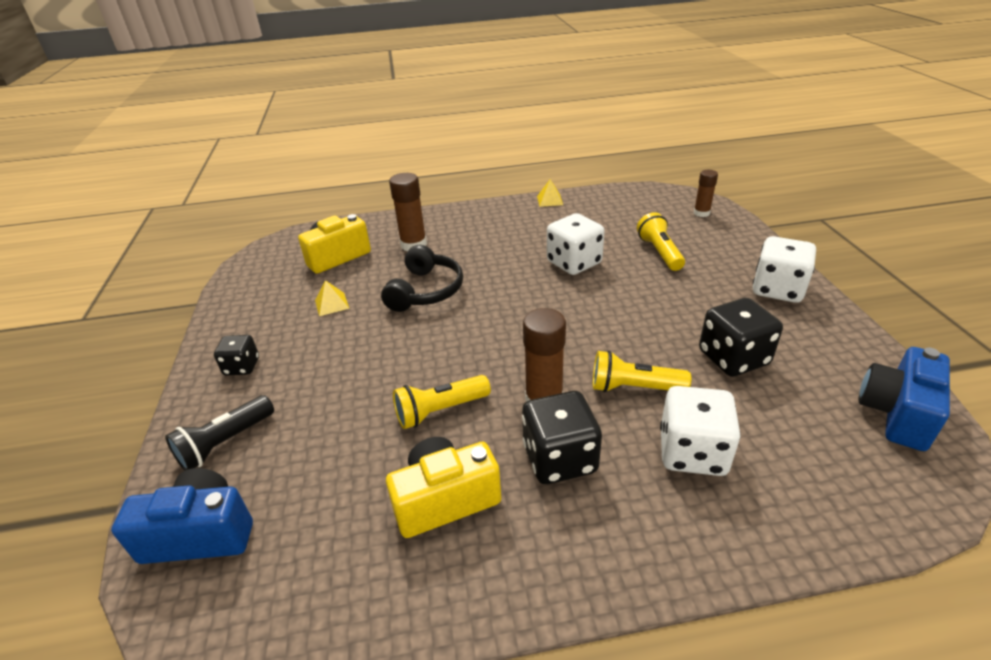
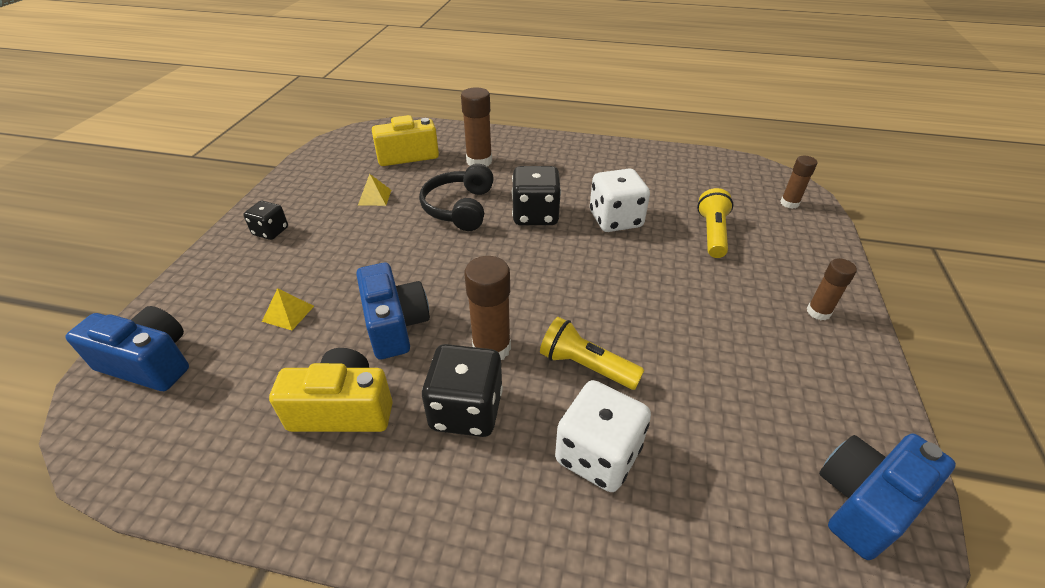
camera: 20 degrees right, 5 degrees up
black flashlight [165,395,274,470] -> none
black headphones [381,245,463,312] -> black headphones turned 150 degrees clockwise [419,164,494,231]
yellow flashlight [393,375,491,429] -> blue camera [356,263,430,360]
yellow pyramid [537,179,563,207] -> yellow pyramid moved to [262,288,314,330]
black dice [699,298,783,377] -> black dice moved to [512,166,561,225]
white dice [753,236,816,303] -> brown glue stick [807,258,857,320]

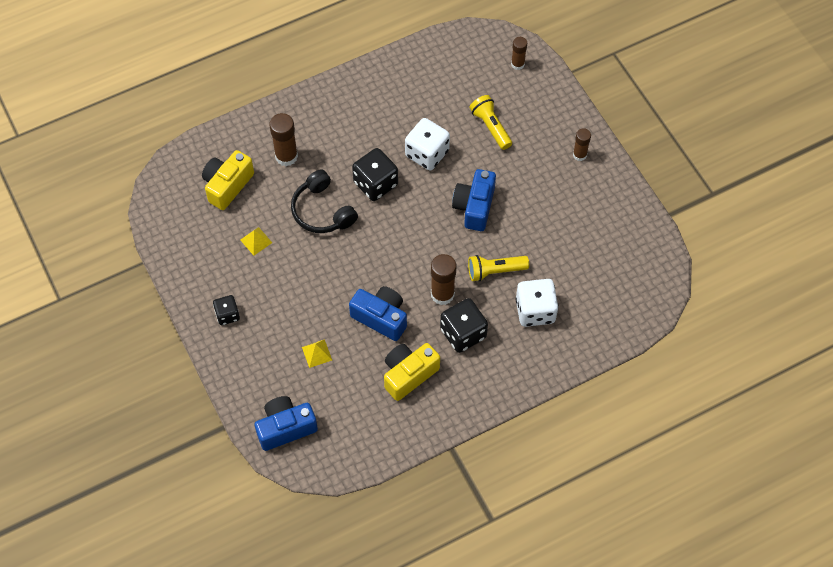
camera: 40 degrees left, 20 degrees up
blue camera [819,434,956,560] -> blue camera moved to [452,169,496,231]

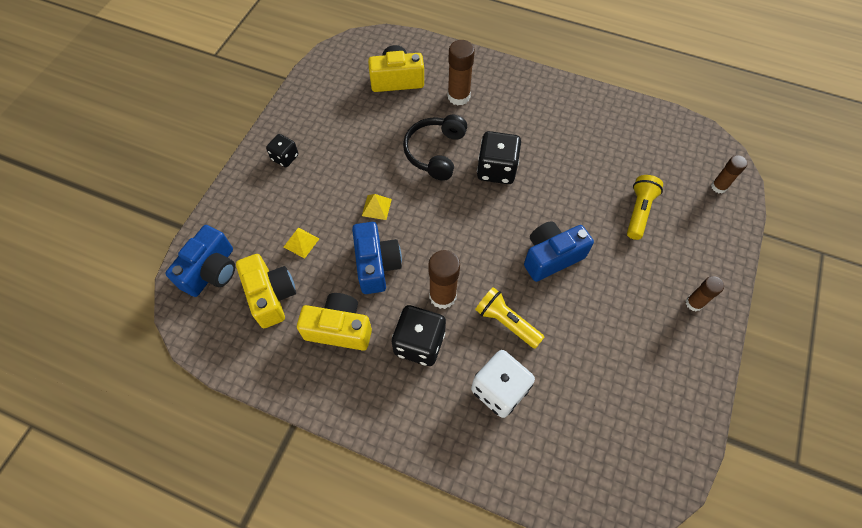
camera: 50 degrees right, 0 degrees up
yellow pyramid [240,227,272,256] -> yellow pyramid moved to [362,194,392,220]
blue camera [254,396,318,451] -> blue camera turned 90 degrees clockwise [165,225,235,297]
white dice [405,118,450,170] -> none
none -> yellow camera [236,254,296,328]

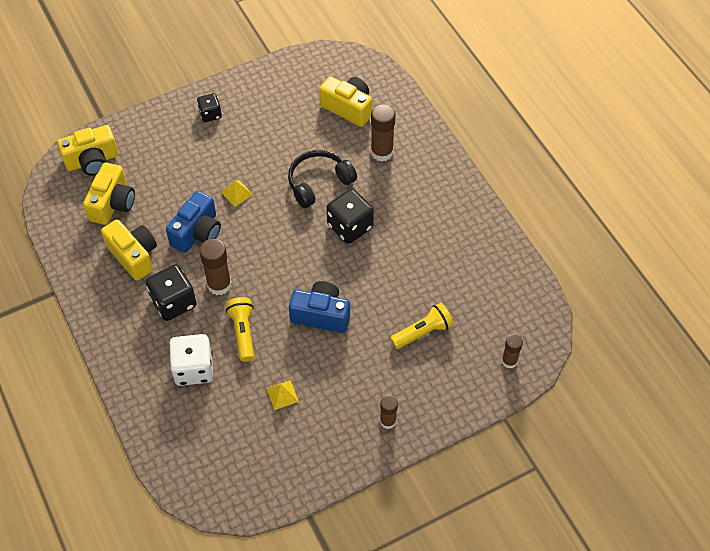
camera: 40 degrees right, 5 degrees down
blue camera [165,225,235,297] -> yellow camera [57,125,118,176]
yellow pyramid [284,228,319,259] -> yellow pyramid moved to [266,380,299,410]

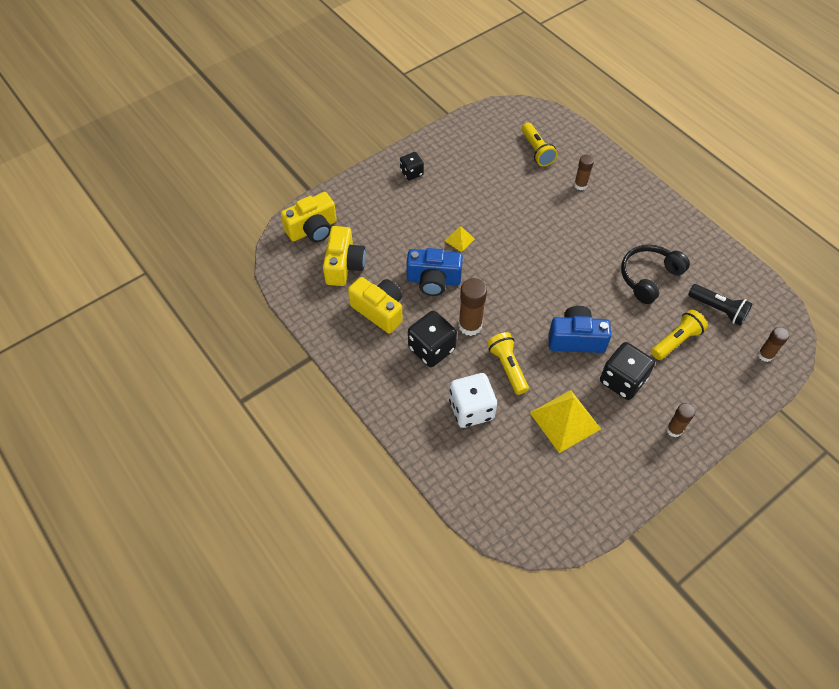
camera: 10 degrees left, 0 degrees up
blue camera [166,191,221,253] -> blue camera turned 75 degrees clockwise [406,248,463,296]
yellow pyramid [266,380,299,410] -> yellow pyramid [530,390,601,453], size x2.01
black headphones [288,150,357,208] -> black headphones moved to [621,244,690,304]
yellow camera [319,76,372,127] -> yellow flashlight [521,123,558,166]
black dice [327,189,374,244] -> black dice moved to [600,342,655,400]
brown glue stick [371,104,395,161] -> brown glue stick [574,155,594,190], size x0.63
none -> black flashlight [688,284,753,326]

